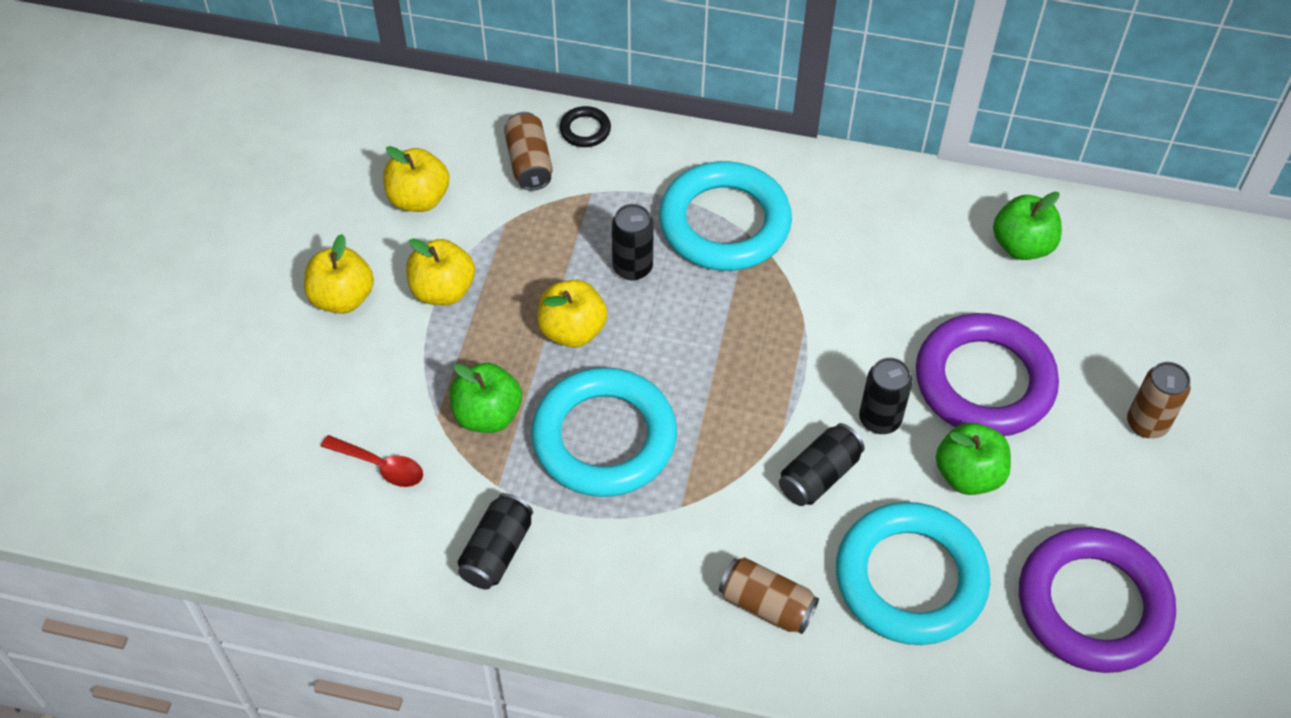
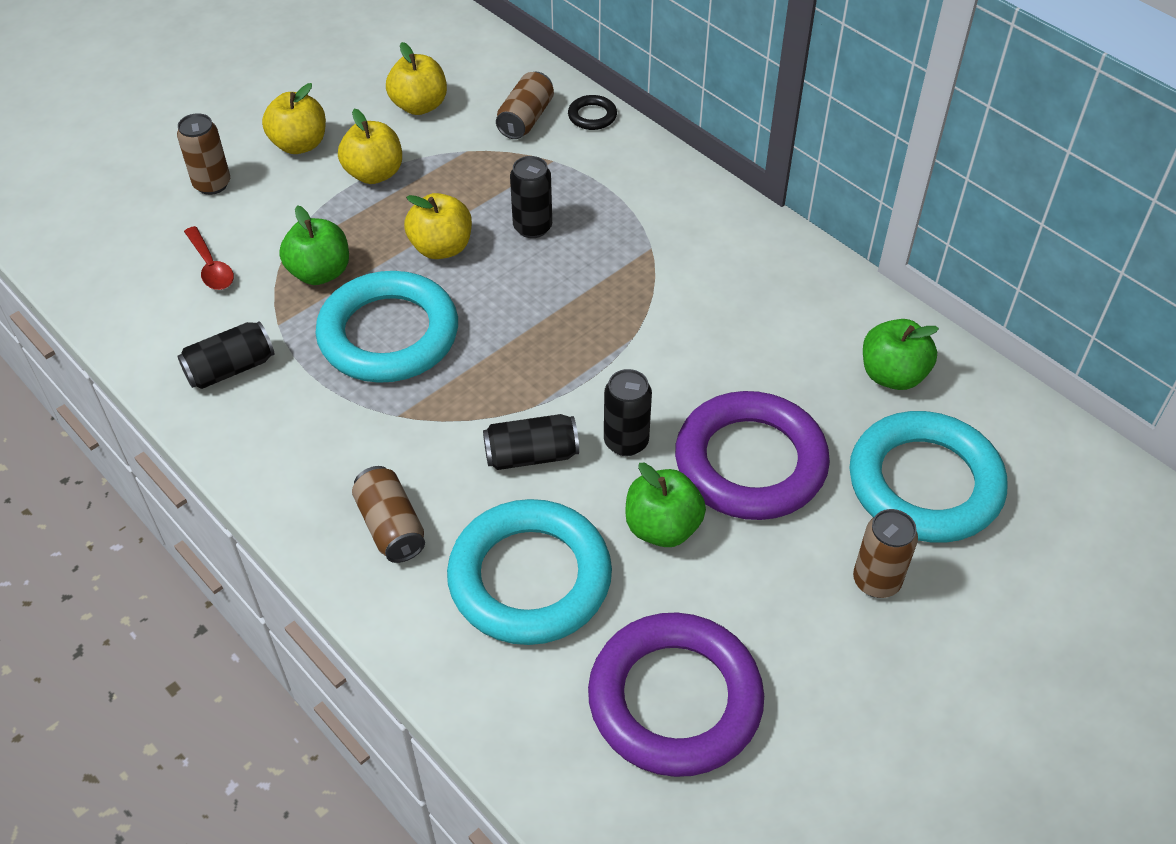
camera: 35 degrees right, 5 degrees down
turquoise ring [659,161,792,271] -> turquoise ring moved to [849,411,1007,543]
none -> brown can [177,113,230,195]

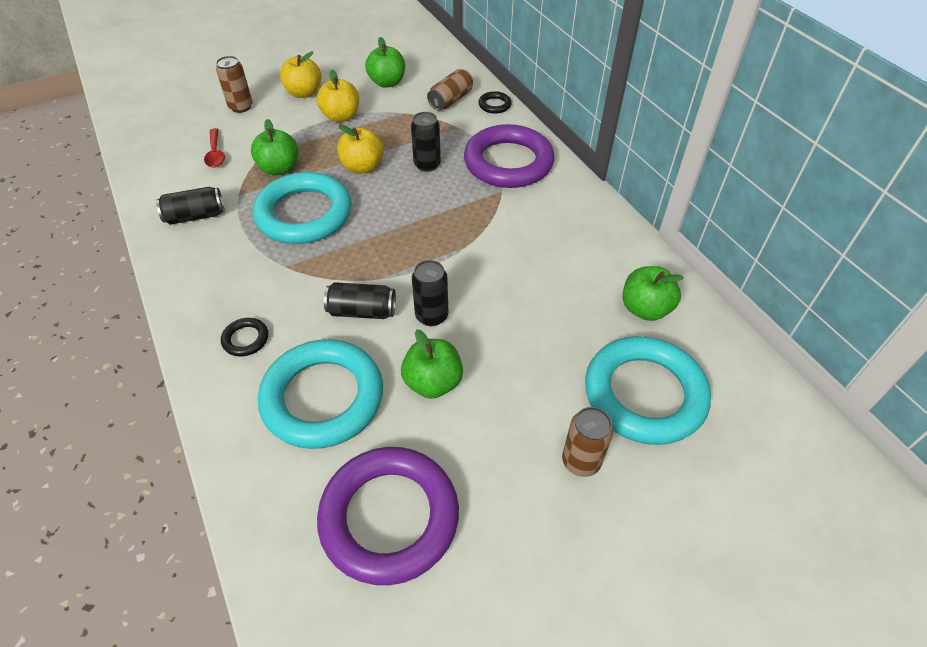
camera: 15 degrees right, 0 degrees up
brown can [352,466,425,563] -> black ring [221,318,268,356]
yellow apple [386,42,447,115] -> green apple [365,37,405,88]
purple ring [675,391,830,520] -> purple ring moved to [464,124,554,188]

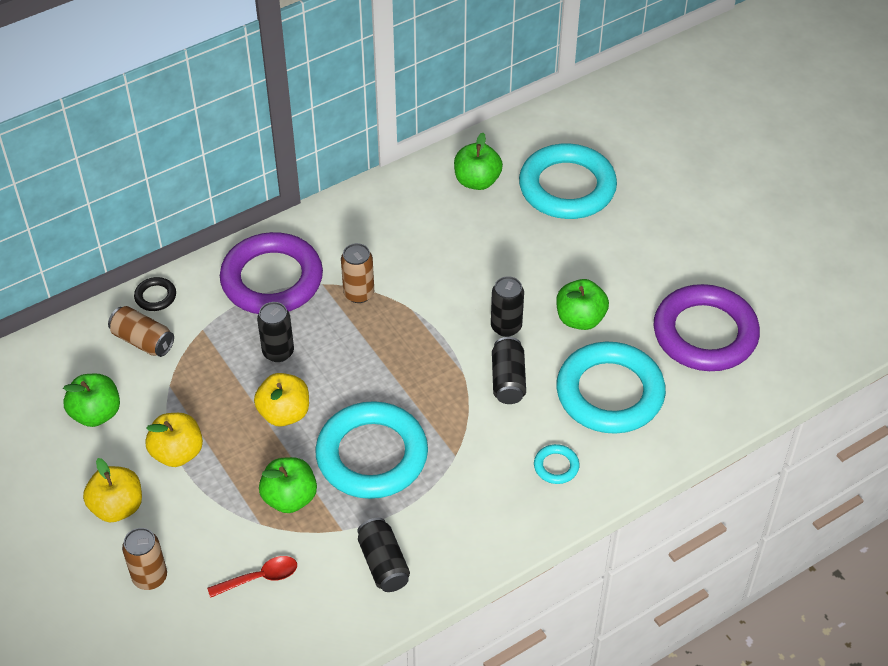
camera: 95 degrees left, 0 degrees up
black ring [221,318,268,356] -> turquoise ring [534,444,579,484]
brown can [562,407,614,477] -> brown can moved to [341,243,374,303]

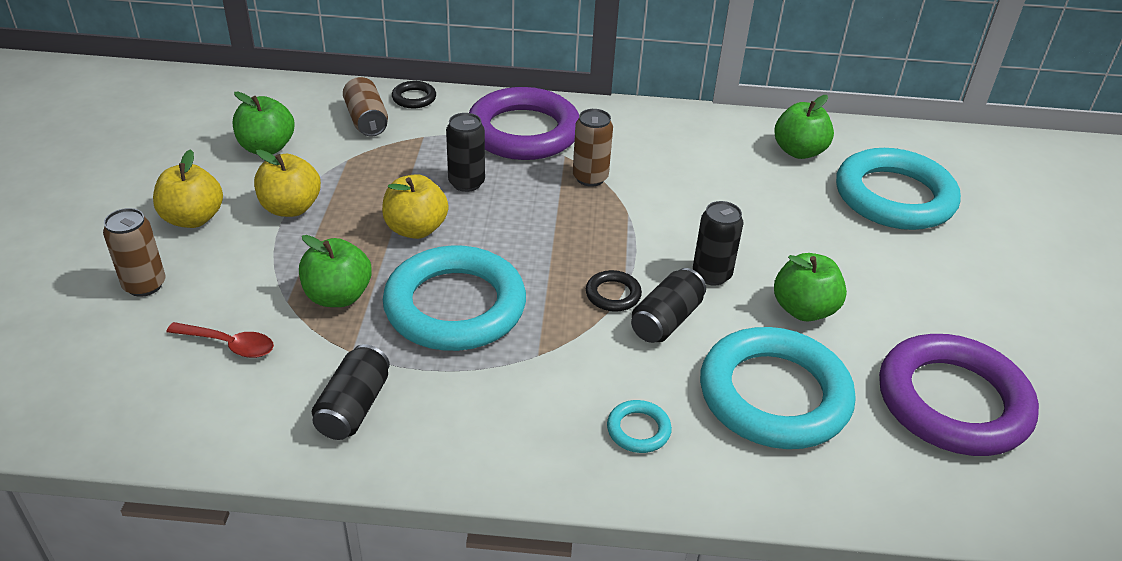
camera: 35 degrees right, 10 degrees down
none -> black ring [586,270,642,312]

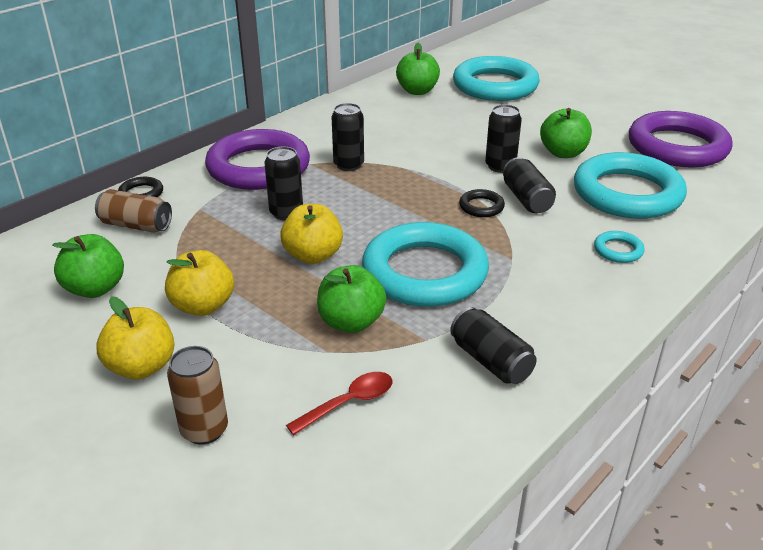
camera: 50 degrees left, 5 degrees down
brown can [573,109,613,187] -> black can [331,103,364,171]

